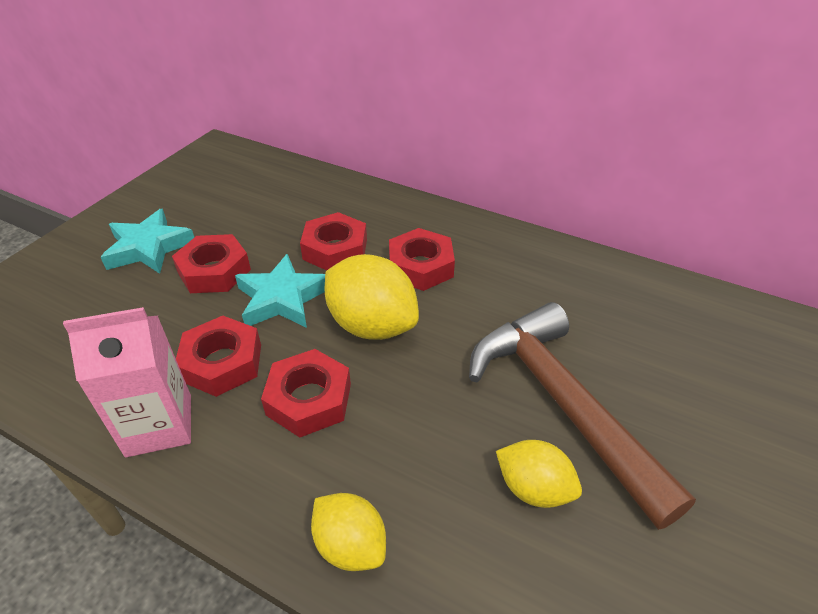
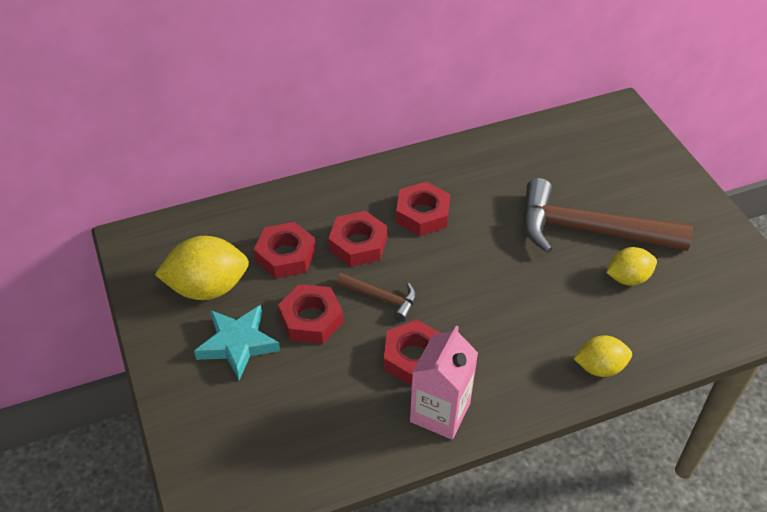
camera: 50 degrees left, 5 degrees up
turquoise star [235,254,325,328] -> brown hammer [336,273,416,322]
red nut [261,349,351,437] -> red nut moved to [254,222,316,278]
yellow lemon [325,254,419,340] -> yellow lemon moved to [155,236,249,300]

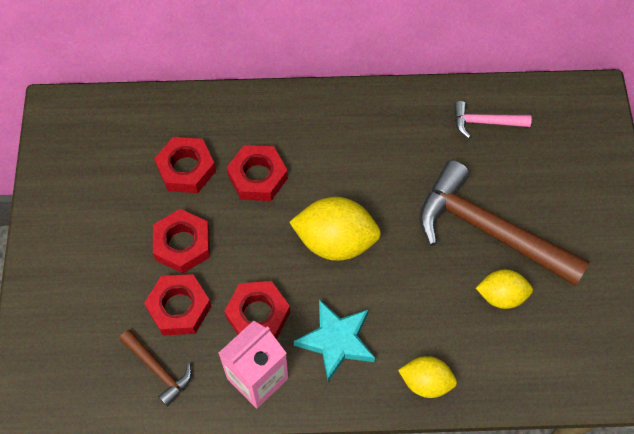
camera: 20 degrees right, 15 degrees up
yellow lemon [155,236,249,300] -> yellow lemon moved to [289,197,381,261]
turquoise star [194,305,280,380] -> turquoise star moved to [294,299,375,382]
brown hammer [336,273,416,322] -> brown hammer moved to [120,330,192,407]
red nut [396,182,450,236] -> red nut moved to [144,274,212,336]
none -> pink hammer [454,101,532,138]

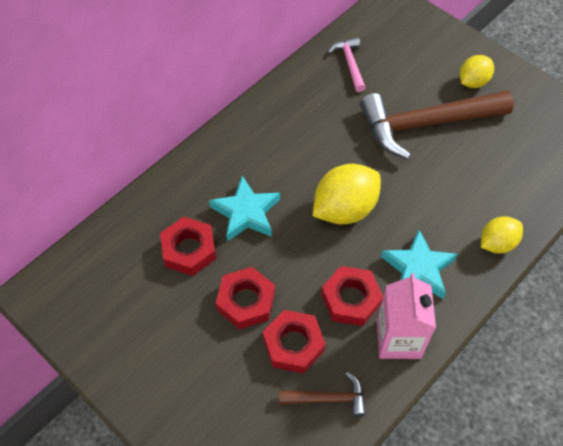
camera: 45 degrees left, 5 degrees down
red nut [227,145,288,201] -> turquoise star [209,176,280,242]
pink hammer [454,101,532,138] -> pink hammer turned 120 degrees clockwise [328,37,366,92]
yellow lemon [476,269,533,309] -> yellow lemon moved to [460,55,494,88]

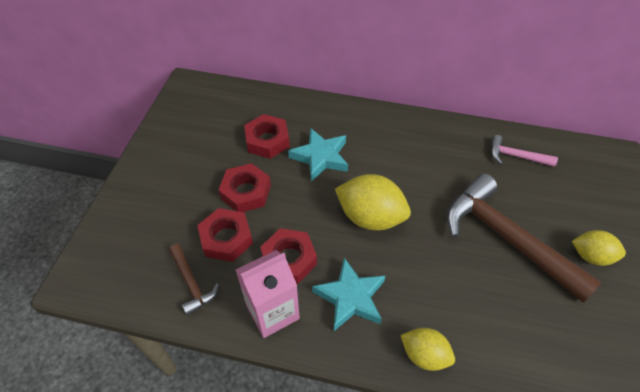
camera: 60 degrees right, 5 degrees down
pink hammer [328,37,366,92] -> pink hammer turned 120 degrees counterclockwise [491,135,558,167]

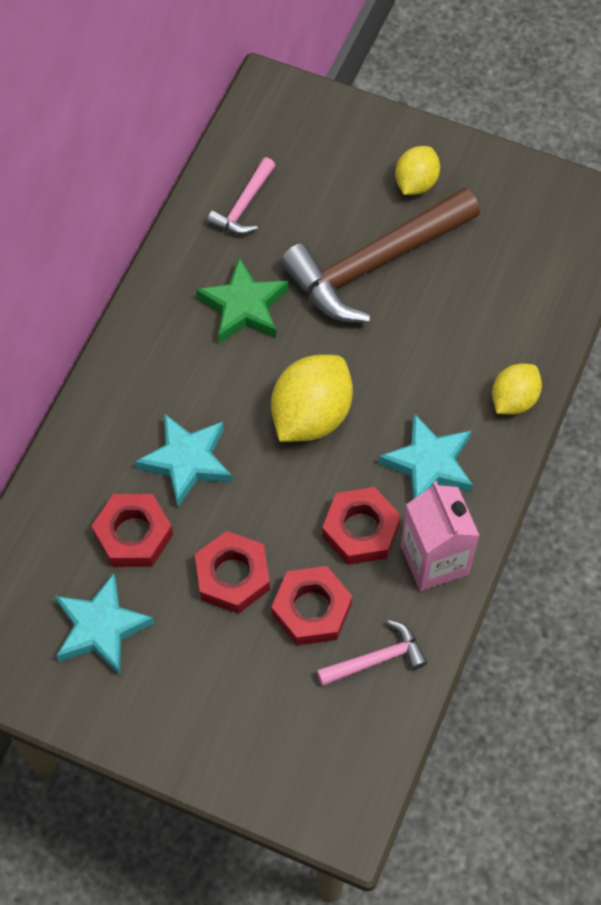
camera: 80 degrees left, 10 degrees up
brown hammer [169,244,219,316] -> pink hammer [317,620,427,686]
none -> turquoise star [55,573,155,675]
none -> green star [196,257,288,343]

